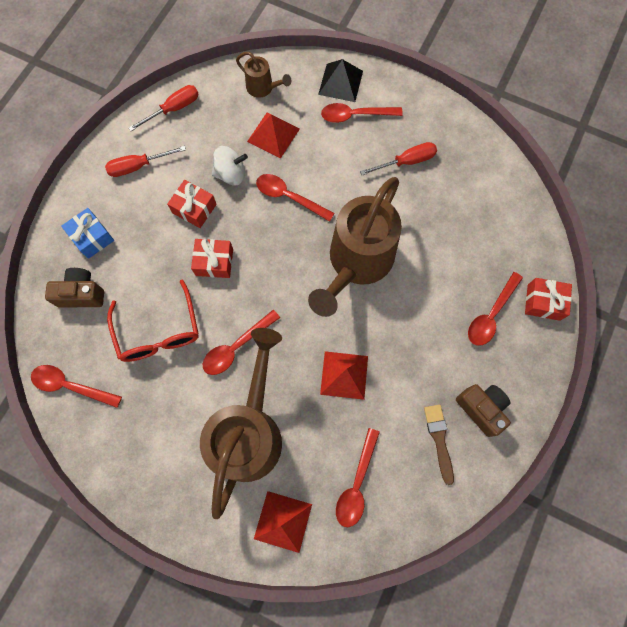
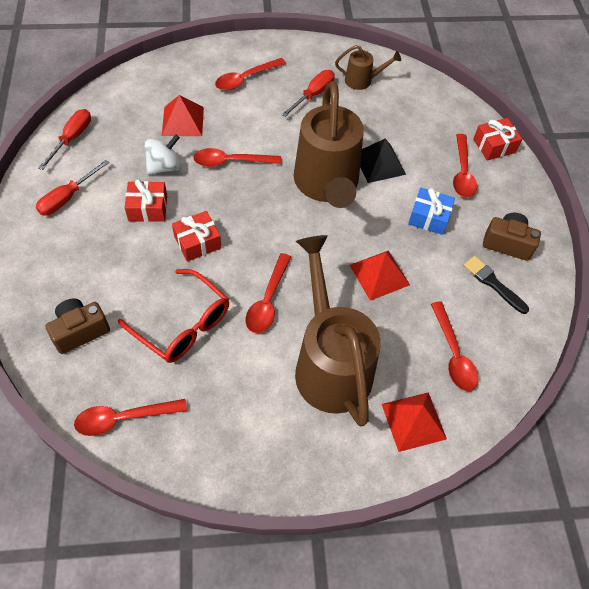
camera: 35 degrees left, 15 degrees down
blue gift [61,208,114,259] -> blue gift moved to [408,187,455,235]
brown watering can [236,52,291,98] -> brown watering can moved to [335,45,401,90]
black pyramid [318,59,363,102] -> black pyramid moved to [360,139,406,183]
brown brush [424,405,454,485] -> black brush [463,256,529,314]

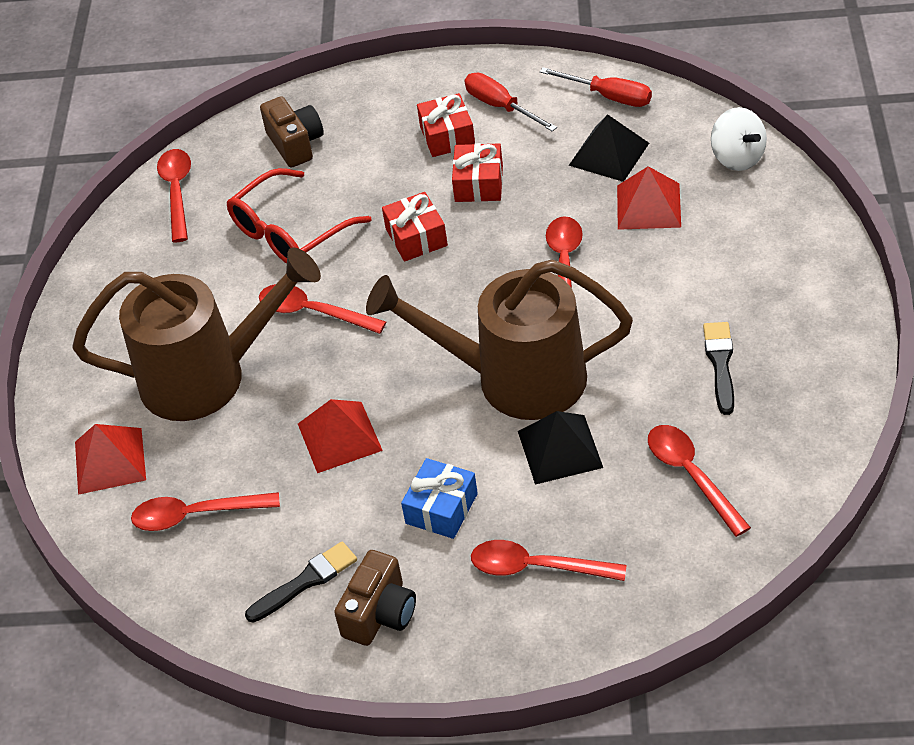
camera: 105 degrees right, 10 degrees down
white spinning top [144,134,181,175] -> white spinning top moved to [711,107,767,171]
red spoon [215,58,286,91] -> red spoon moved to [648,425,751,537]
red screwdriver [281,70,335,117] -> black brush [703,322,734,415]
brown watering can [335,45,401,90] -> none
red gift [473,118,522,160] -> red gift moved to [417,93,475,157]
none -> black pyramid [568,114,649,182]

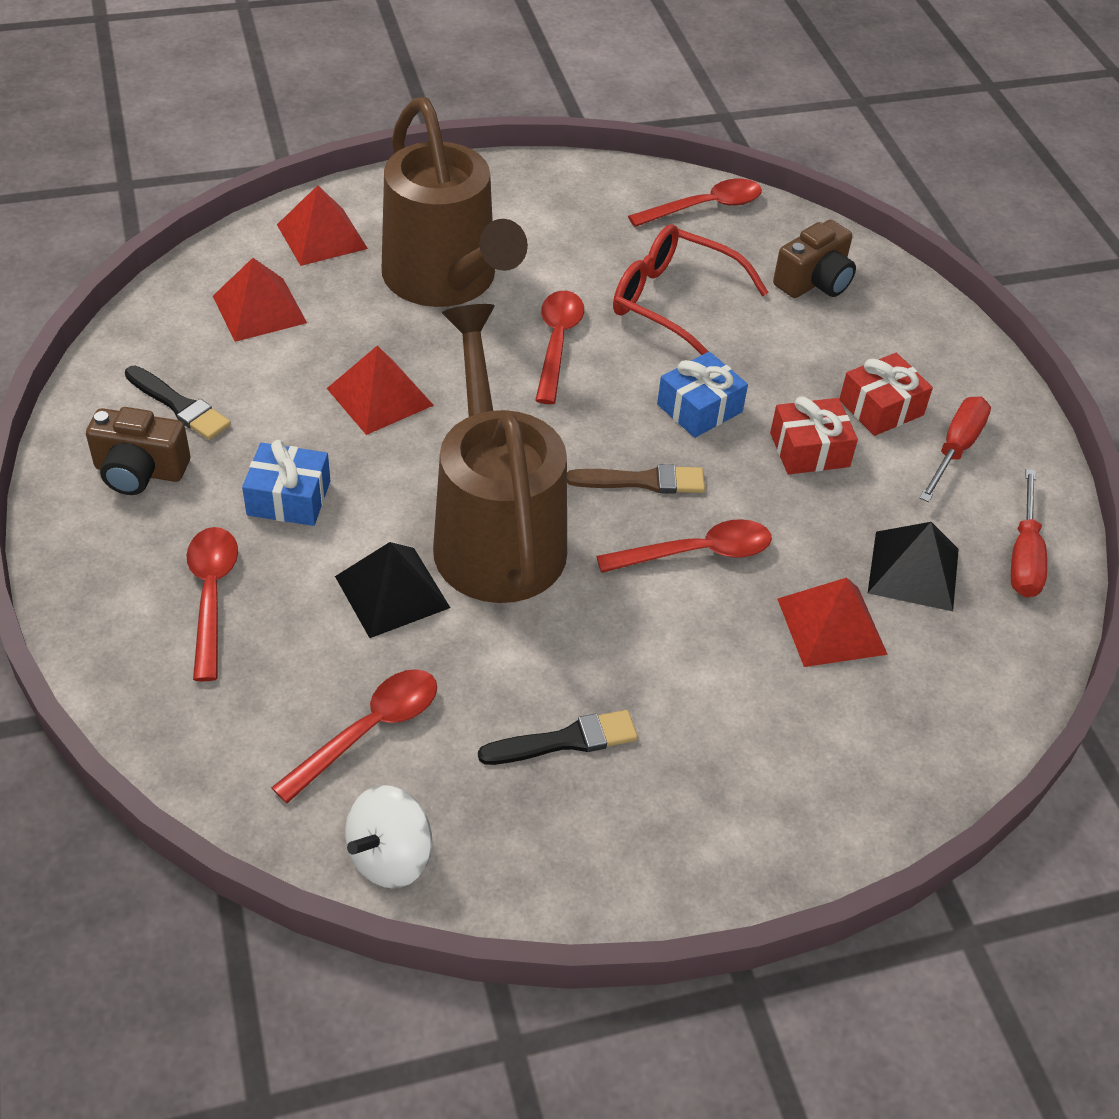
camera: 65 degrees right, 0 degrees up
red spoon [131,492,280,531] -> red pyramid [213,258,307,342]
red gift [382,192,448,262] -> blue gift [657,352,748,438]
white spinning top [711,107,767,171] -> white spinning top moved to [345,785,432,889]
none -> brown brush [567,464,705,494]

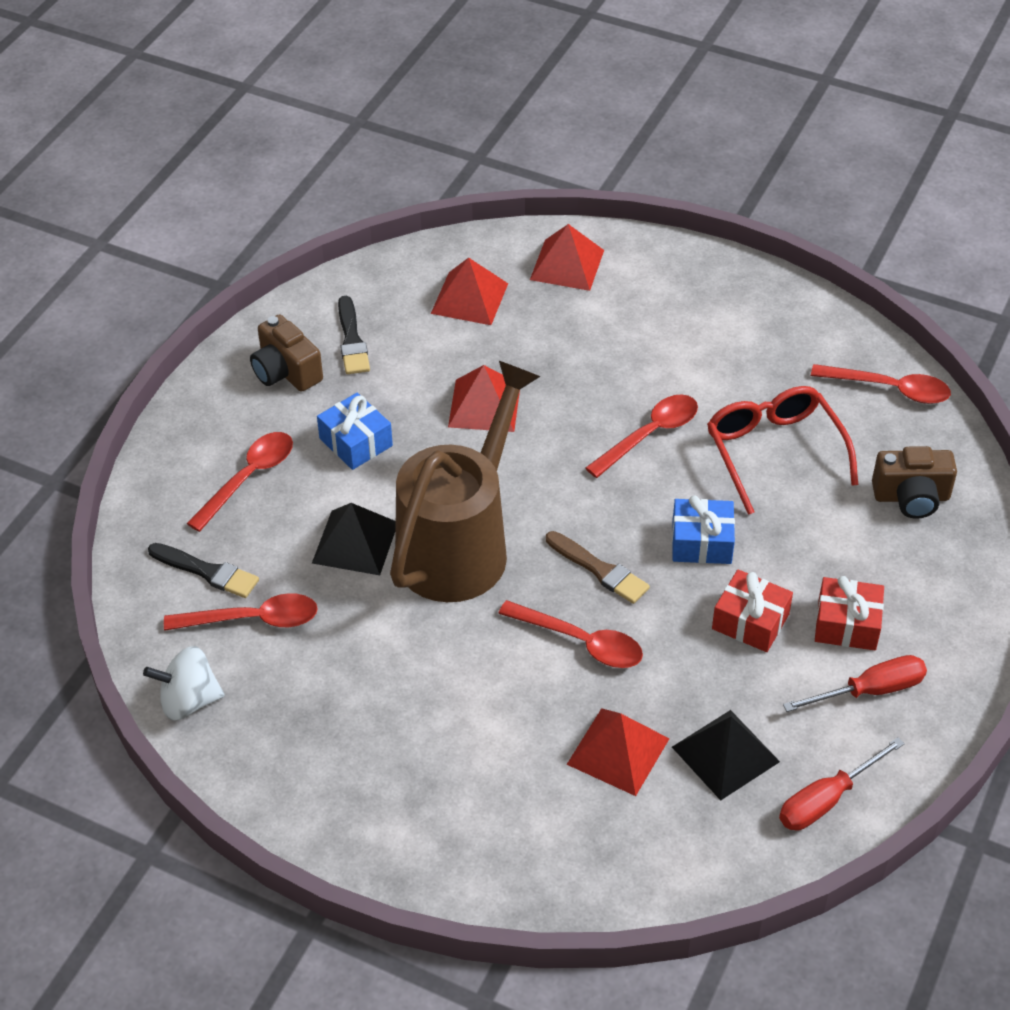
camera: 45 degrees right, 0 degrees up
brown watering can [382,97,528,307] -> none
black brush [478,710,638,765] -> black brush moved to [148,543,259,598]

